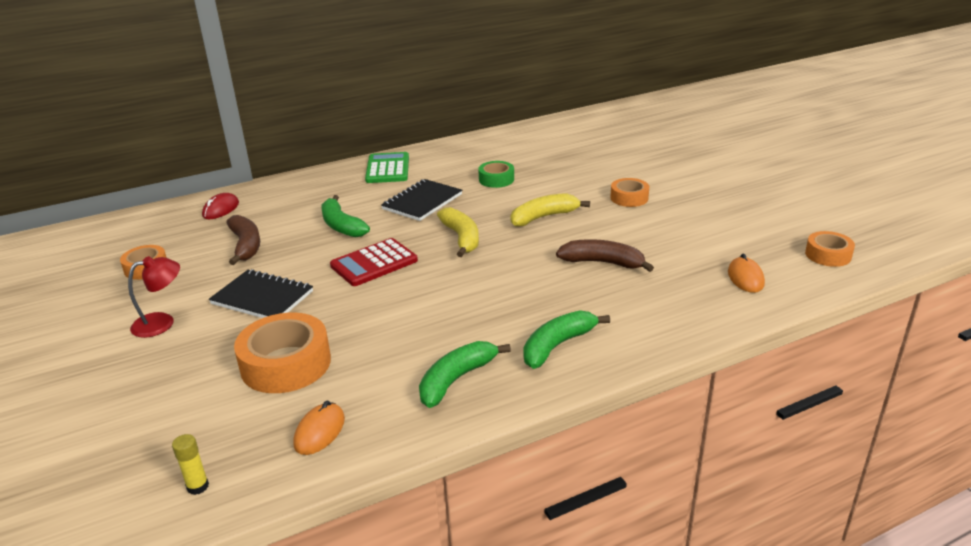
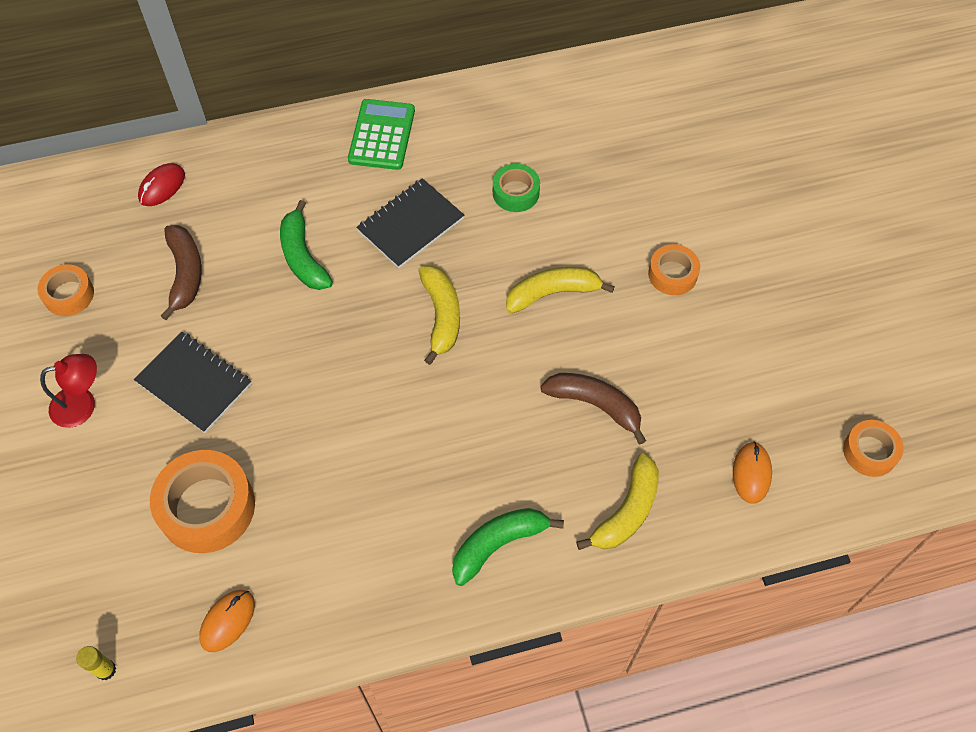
camera: 10 degrees right, 30 degrees up
red calculator [330,238,418,286] -> none
green banana [419,341,511,408] -> none
none -> yellow banana [576,453,659,550]

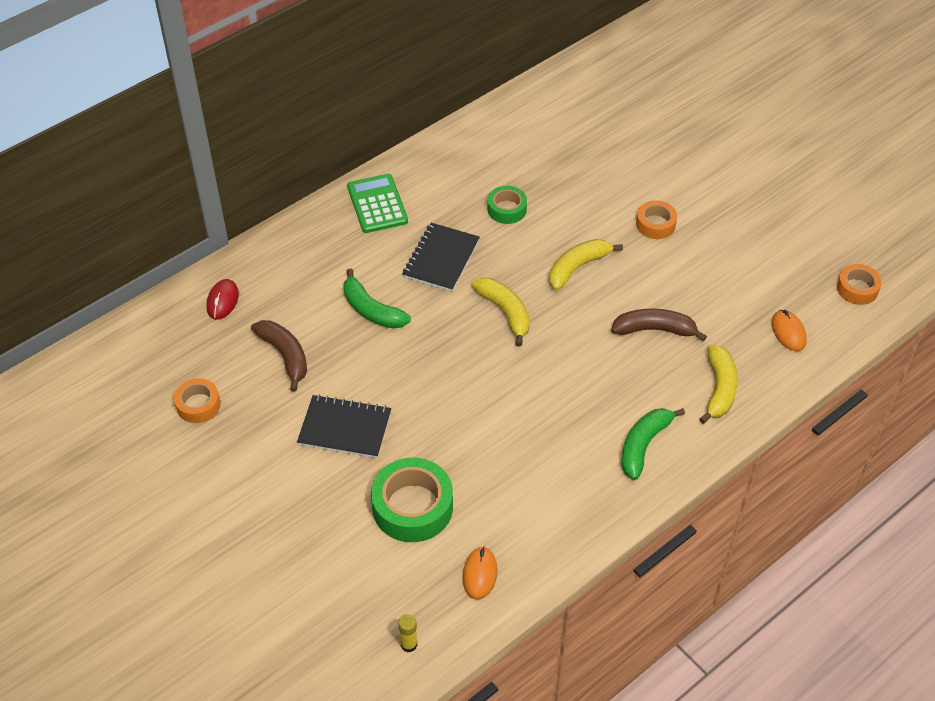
camera: 25 degrees left, 10 degrees down
red lamp [40,354,97,428] -> none
orange tape [150,450,255,553] -> green tape [371,458,453,542]

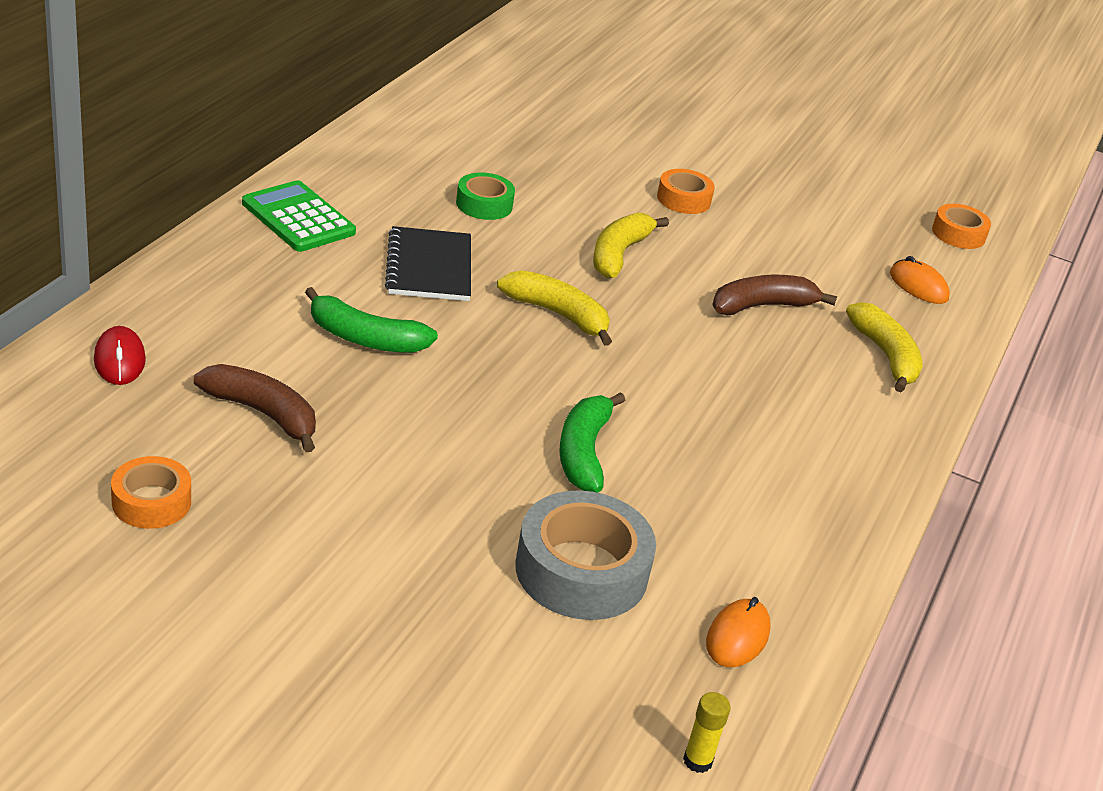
camera: 30 degrees left, 15 degrees down
black notebook [297,394,391,458] -> none
green tape [371,458,453,542] -> grey tape [516,490,656,620]
orange mouse [462,546,498,600] -> orange mouse turned 45 degrees clockwise [706,597,771,667]
green banana [621,408,685,480] -> green banana moved to [559,392,625,493]

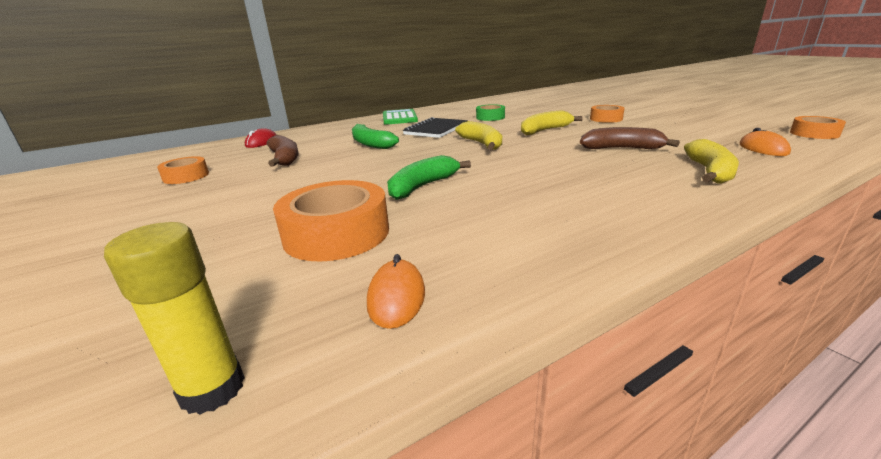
camera: 40 degrees right, 10 degrees down
grey tape [516,490,656,620] -> orange tape [273,180,389,262]
yellow glue stick [683,692,731,773] -> yellow glue stick [104,222,245,415], size x1.67
orange mouse [706,597,771,667] -> orange mouse turned 60 degrees counterclockwise [367,254,425,329]

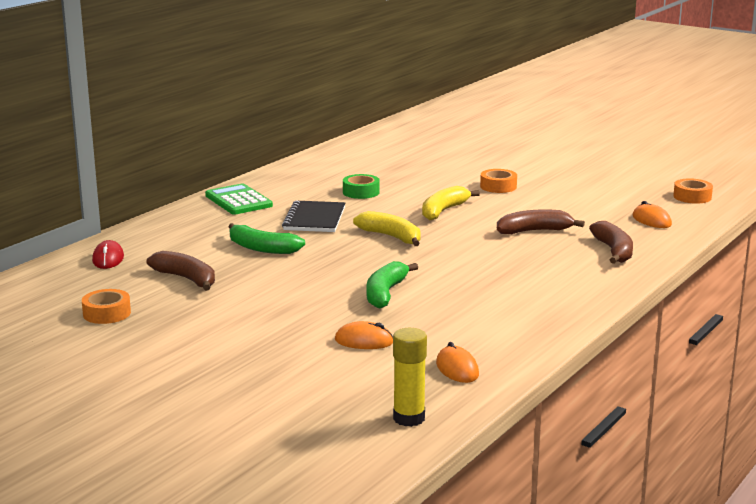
camera: 25 degrees left, 5 degrees down
orange tape [273,180,389,262] -> orange mouse [335,321,393,349]
yellow banana [684,139,739,184] -> brown banana [589,221,633,264]

